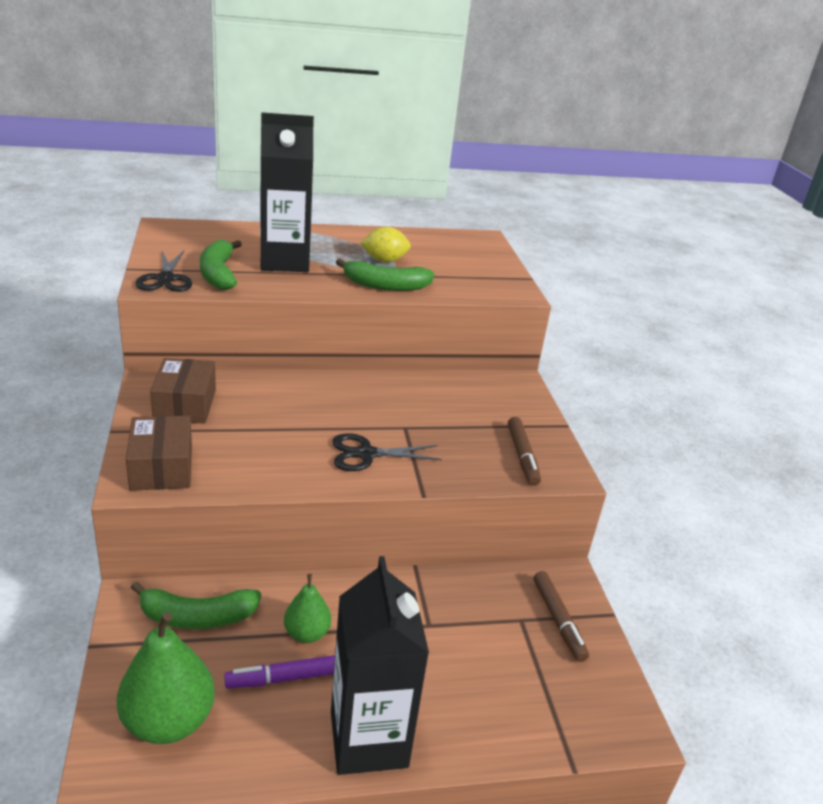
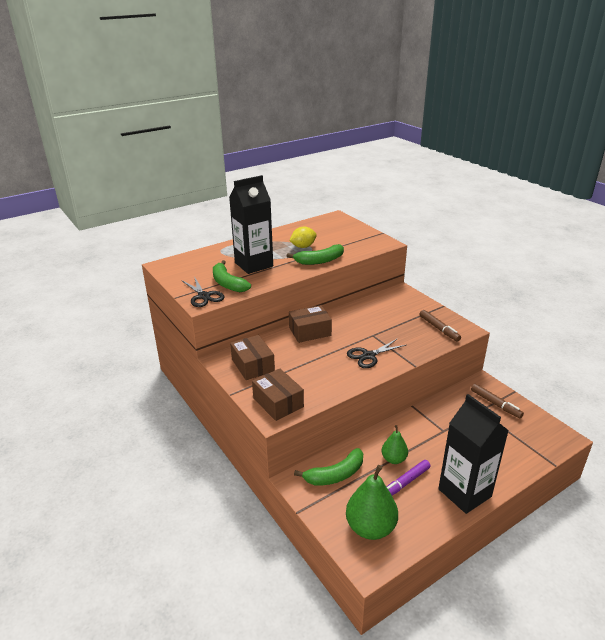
camera: 20 degrees left, 0 degrees up
none -> brown box [289,305,332,343]

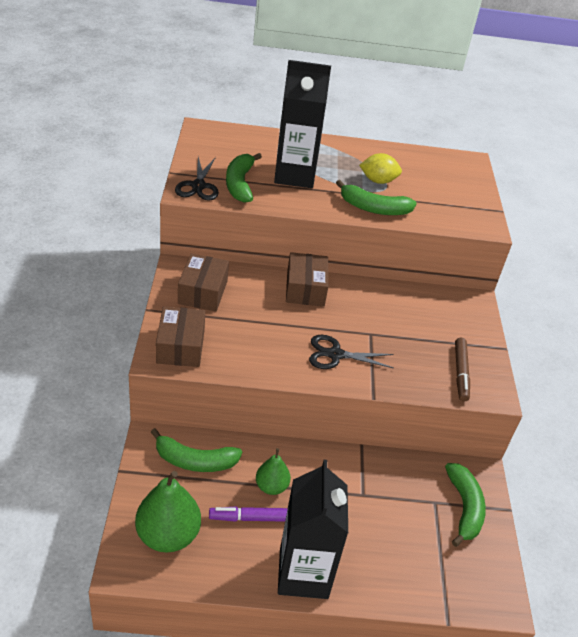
camera: 30 degrees right, 10 degrees up
brown box [289,305,332,343] -> brown box turned 75 degrees clockwise [286,252,328,306]
brown marker [471,384,524,419] -> green banana [445,463,486,547]

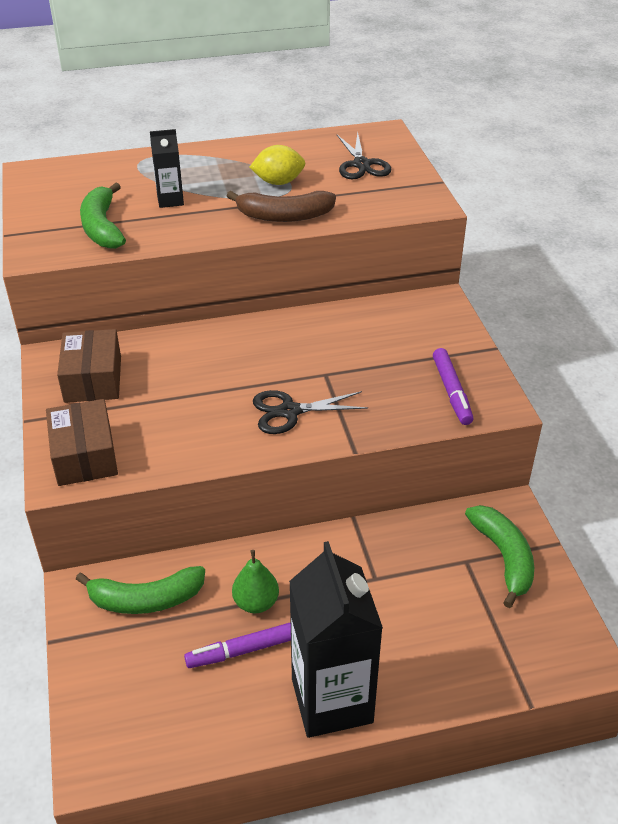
camera: 10 degrees left, 0 degrees up
green pear [135,471,201,552] -> none
black scissors [175,157,219,200] -> black scissors moved to [337,132,391,179]
black carton [274,60,331,188] -> black carton [150,129,184,208], size x0.47
brown box [286,252,328,306] -> none
green banana [336,180,417,215] -> brown banana [227,191,336,222]
brown marker [455,338,470,401] -> purple marker [433,348,474,425]

